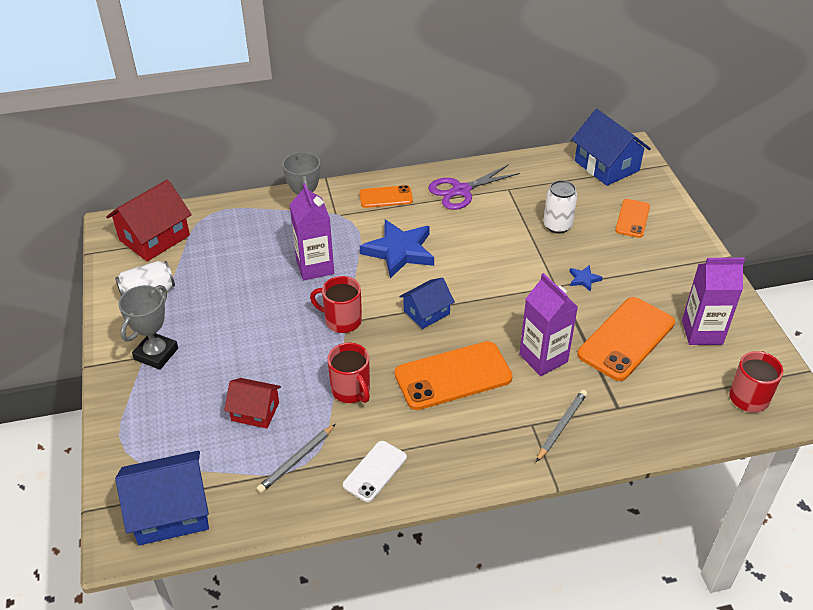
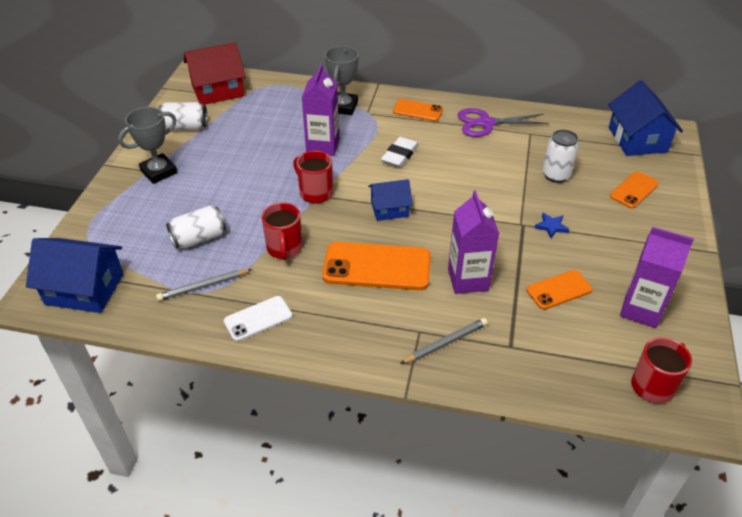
camera: 25 degrees right, 0 degrees up
red house [224,378,281,429] -> white can [166,205,226,249]
blue star [360,220,434,278] -> white eraser [381,137,419,167]
orange phone [577,297,675,381] -> orange phone [526,270,593,310], size x0.57

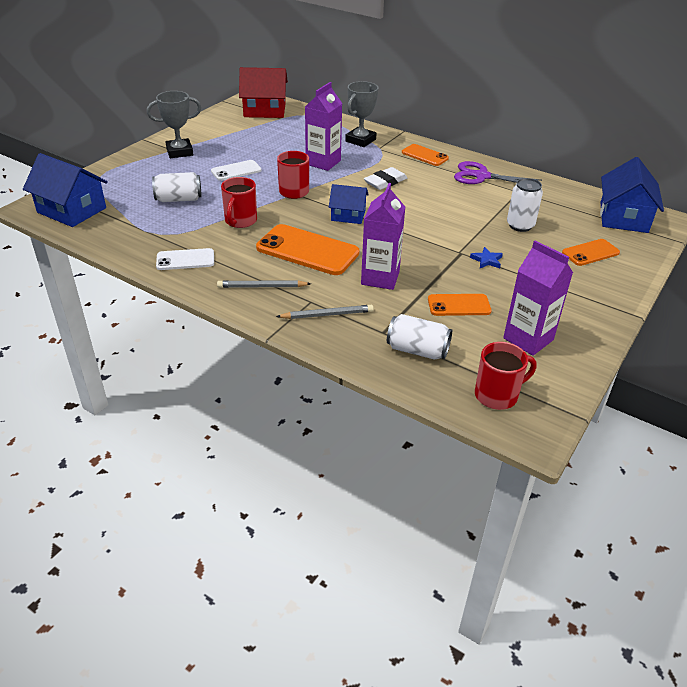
camera: 20 degrees right, 5 degrees down
grey pencil [156,269,252,301] -> grey pencil moved to [217,280,311,288]
white can [158,102,208,130] -> white can moved to [387,314,452,360]
none -> white phone [211,160,262,181]

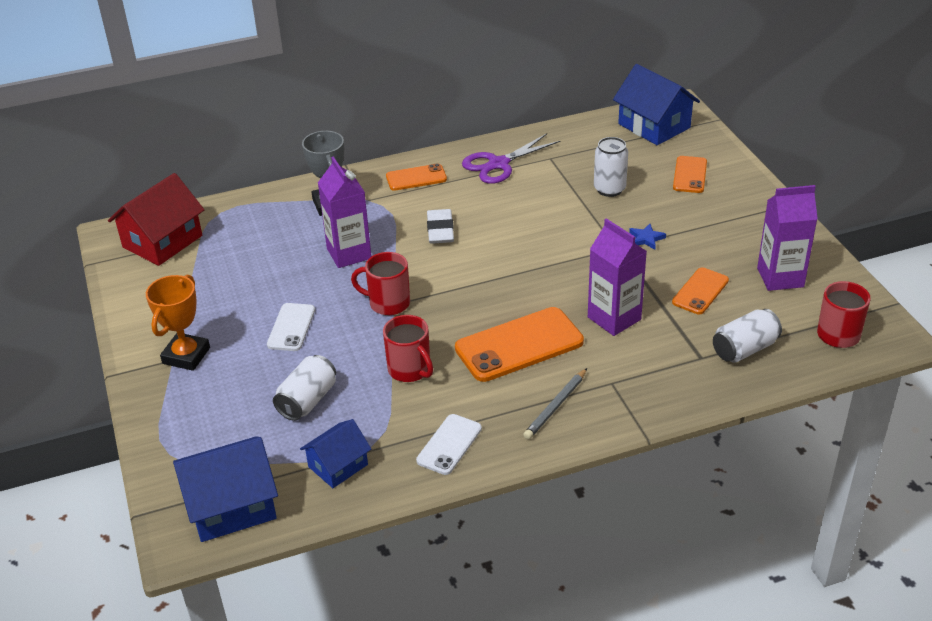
camera: 50 degrees left, 0 degrees up
grey trophy [147,91,201,158] -> orange trophy [146,275,210,371]
grey pencil [276,305,374,319] -> none
blue house [329,184,369,224] -> blue house moved to [300,419,371,488]

